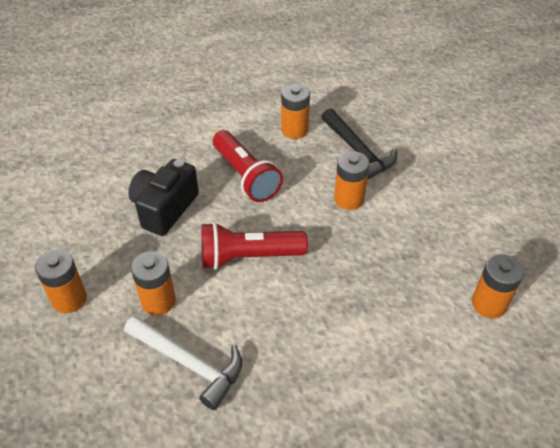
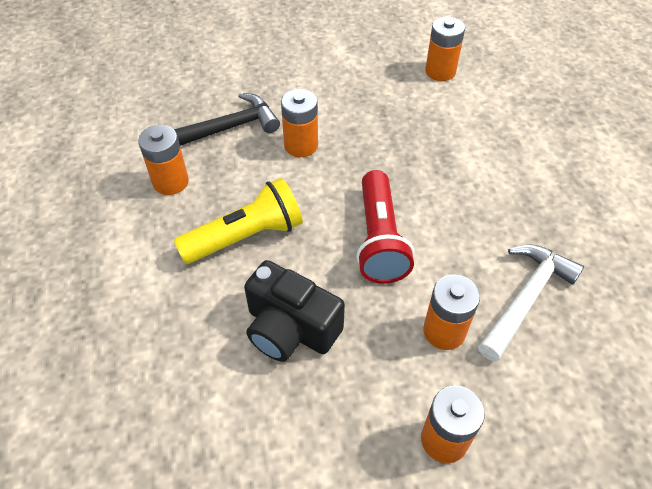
camera: 85 degrees left, 5 degrees up
red flashlight [213,130,283,202] -> yellow flashlight [174,178,303,264]

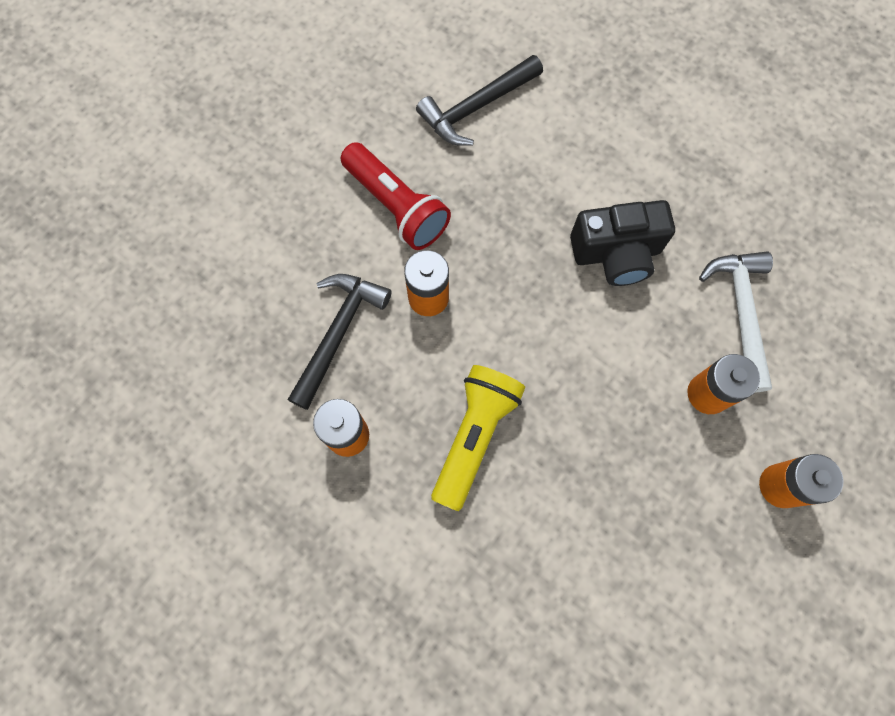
camera: 40 degrees left, 20 degrees up
black camera [244,260,345,362] -> black camera moved to [570,200,675,286]
red flashlight [356,170,414,284] -> red flashlight moved to [341,142,451,250]
orange battery [425,16,465,81] -> black hammer [416,55,543,146]

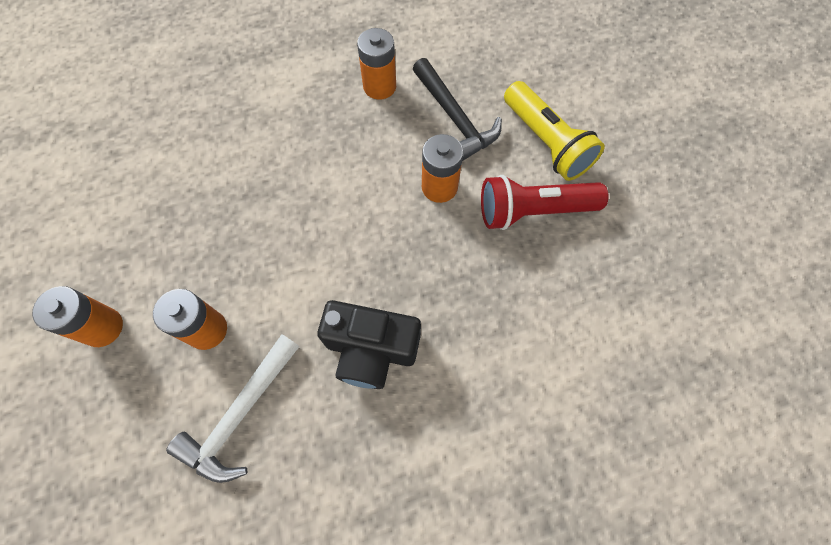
camera: 125 degrees right, 5 degrees down
black hammer [416,55,543,146] -> none
yellow flashlight [431,365,525,511] -> yellow flashlight moved to [504,81,605,181]
black camera [570,200,675,286] -> black camera turned 105 degrees counterclockwise [318,300,421,389]
white hammer [699,251,773,392] -> white hammer turned 90 degrees clockwise [166,334,300,483]

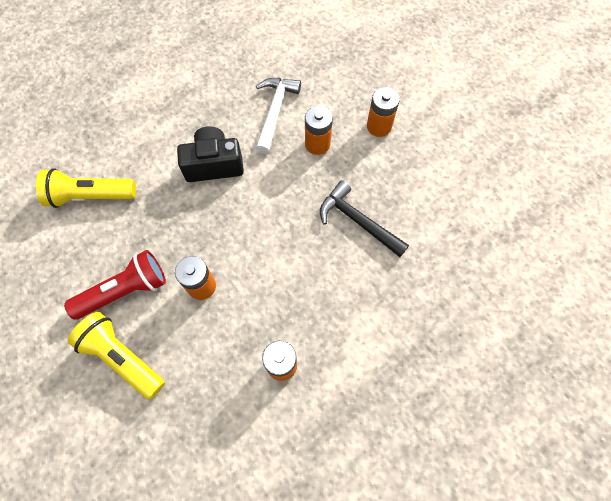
camera: 160 degrees right, 0 degrees up
black hammer [413,58,502,161] -> black hammer moved to [320,180,409,257]
none -> yellow flashlight [36,168,136,208]

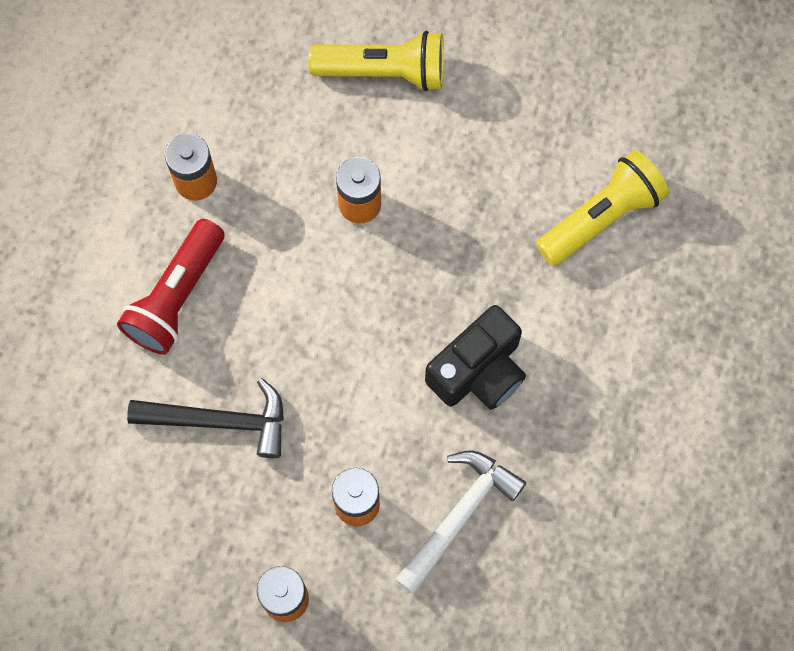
camera: 145 degrees right, 5 degrees up
red flashlight [64,250,166,320] -> red flashlight moved to [117,219,225,355]
white hammer [255,78,301,154] -> white hammer turned 120 degrees counterclockwise [395,450,527,595]

